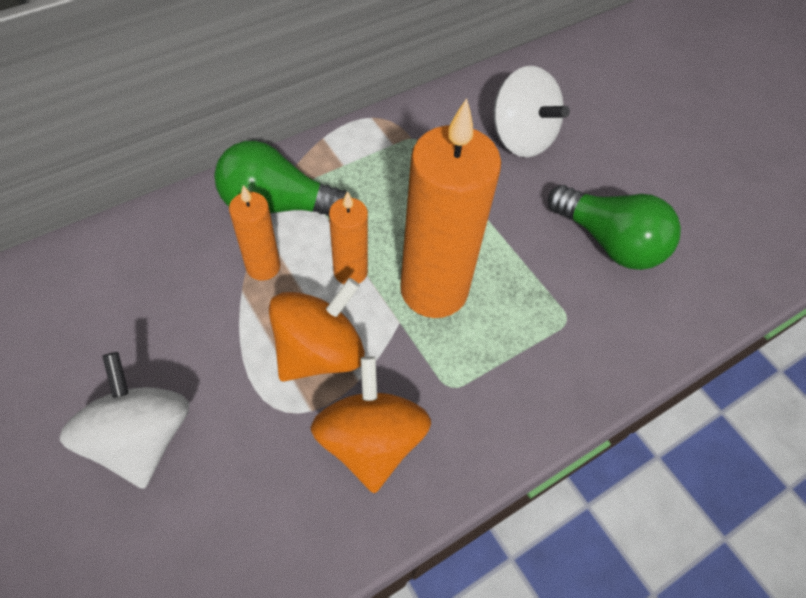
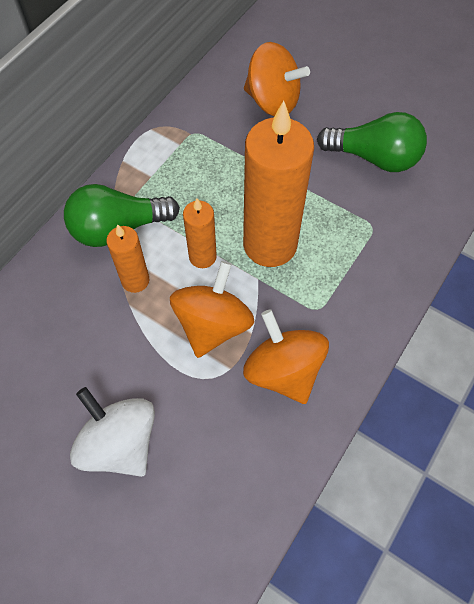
camera: 20 degrees left, 5 degrees up
white spinning top [494,66,570,157] -> orange spinning top [244,42,310,116]

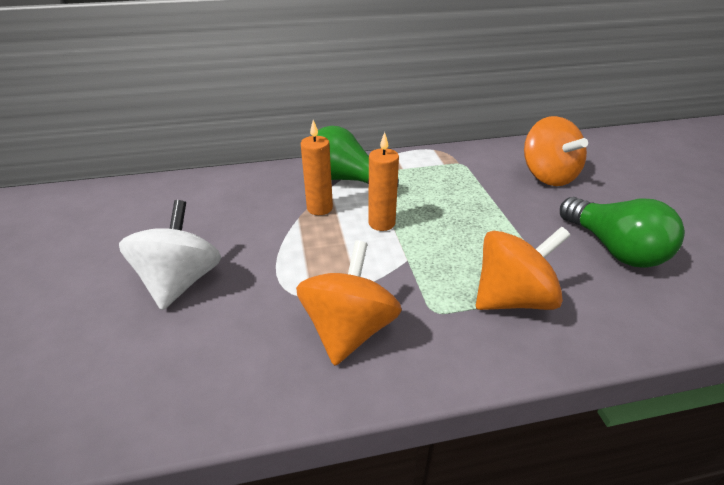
camera: 45 degrees right, 25 degrees down
orange spinning top [170,261,255,358] -> orange spinning top moved to [476,227,571,310]
orange candle [243,101,314,267] -> none

